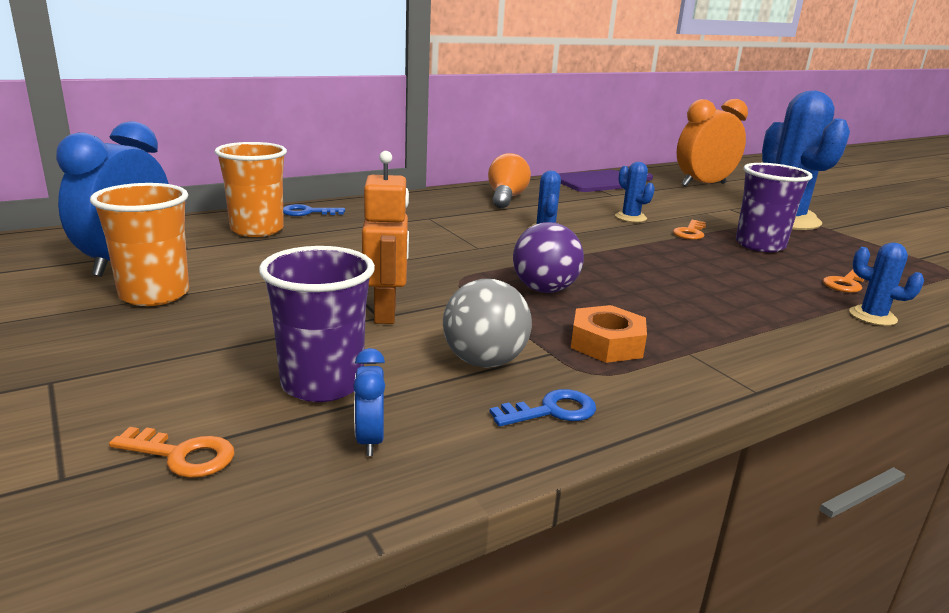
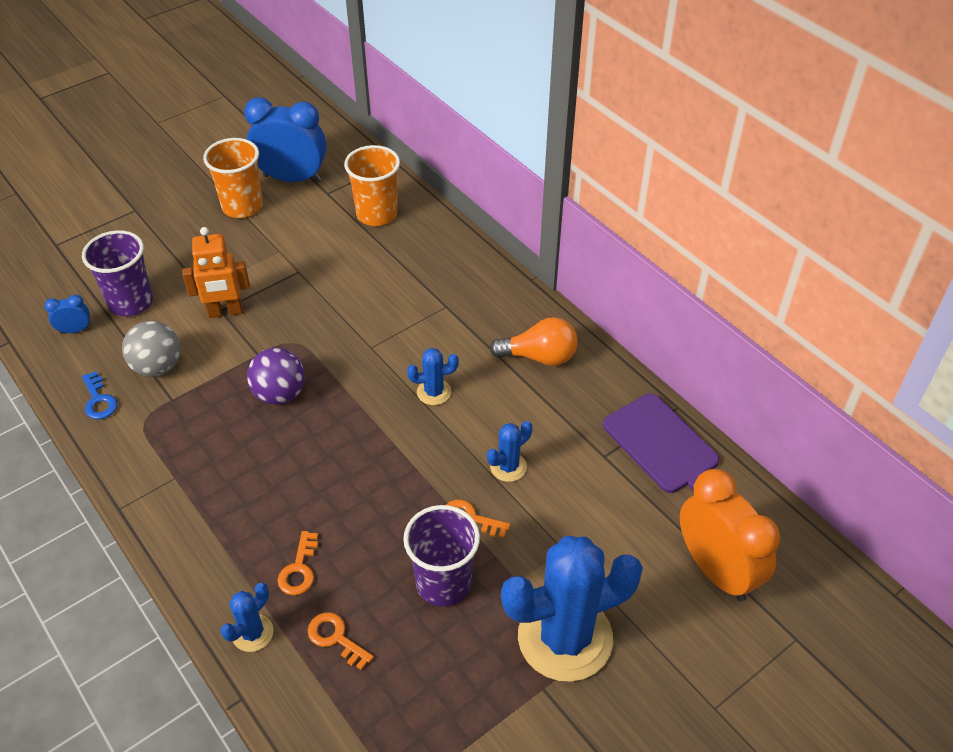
camera: 85 degrees right, 25 degrees up
orange key [109,427,234,478] -> orange key moved to [277,531,318,595]
blue key [283,204,345,216] -> none
orange nut [571,305,647,363] -> none

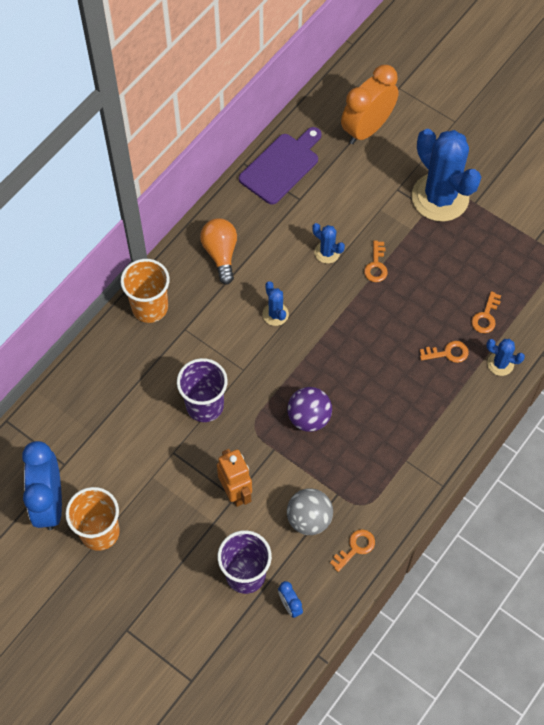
camera: 105 degrees left, 15 degrees up
blue key [82,371,117,419] -> orange key [330,529,375,572]
orange cup [344,145,400,226] -> orange cup moved to [121,259,170,323]
purple cup [403,505,480,607] -> purple cup moved to [177,358,228,422]

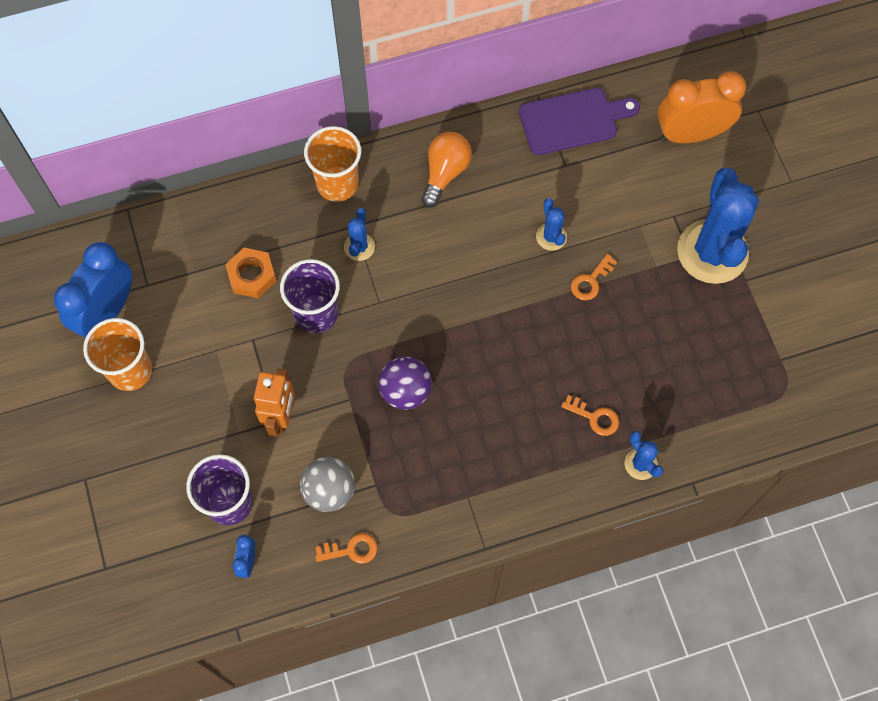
camera: 35 degrees right, 5 degrees up
blue cactus [263,281,289,326] -> blue cactus moved to [344,208,375,261]
orange key [472,291,501,333] -> none
none -> orange nut [225,248,276,298]

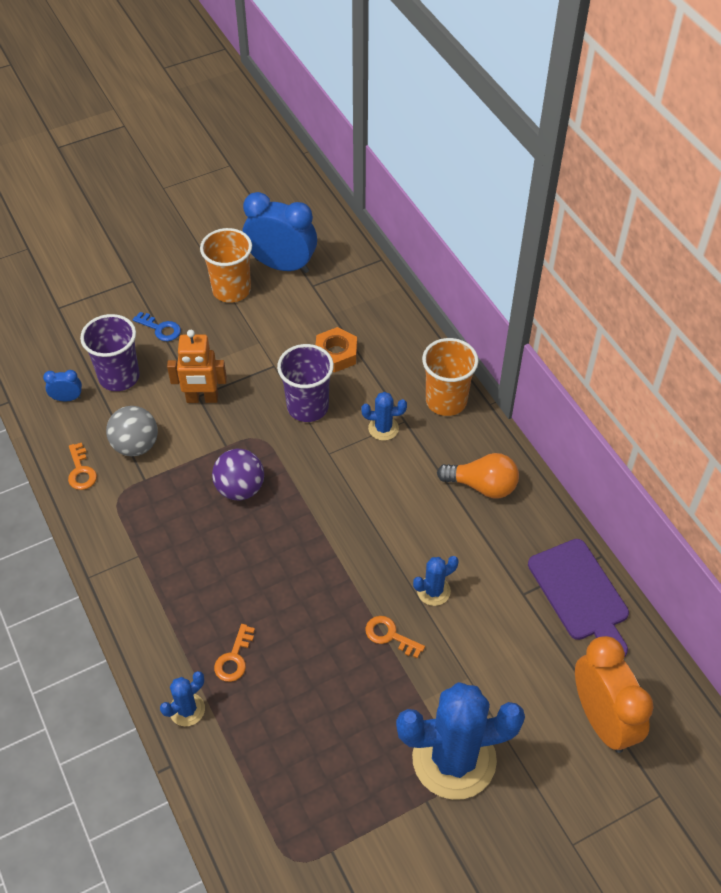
camera: 80 degrees right, 15 degrees down
none -> blue key [133,312,181,341]

